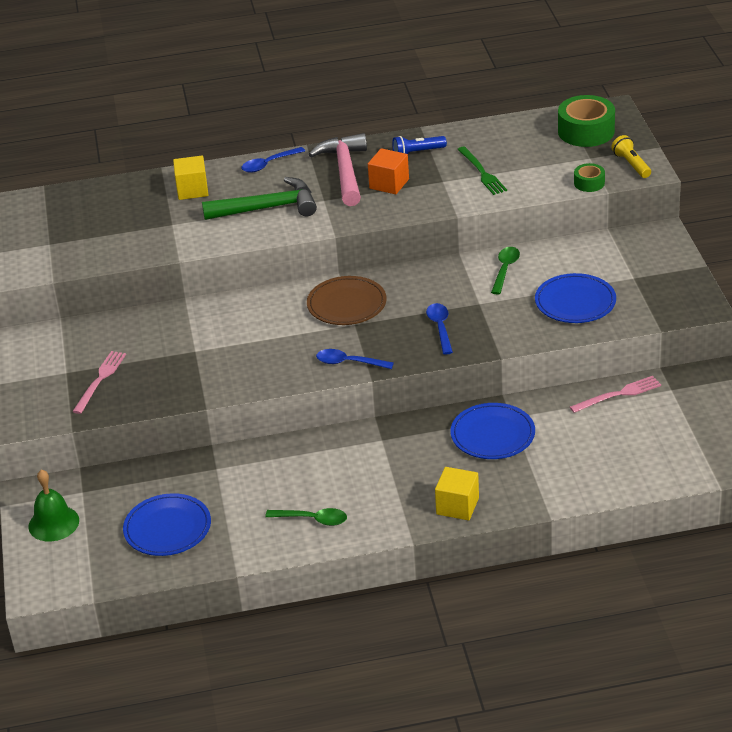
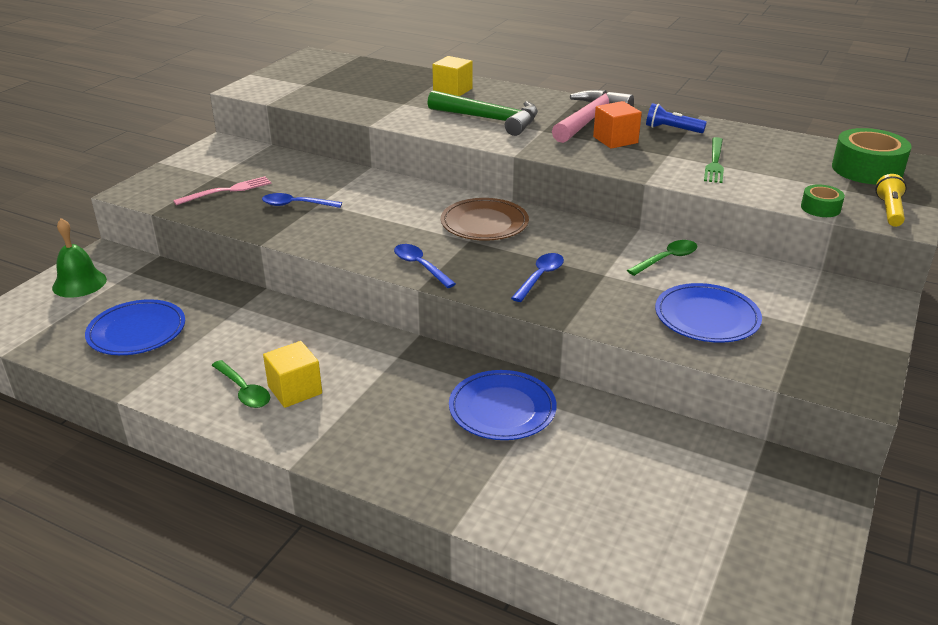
camera: 35 degrees right, 5 degrees down
blue spoon [241,147,305,172] -> blue spoon moved to [262,193,342,208]
yellow cube [435,467,479,520] -> yellow cube moved to [263,341,322,408]
pink fork [570,376,661,413] -> none

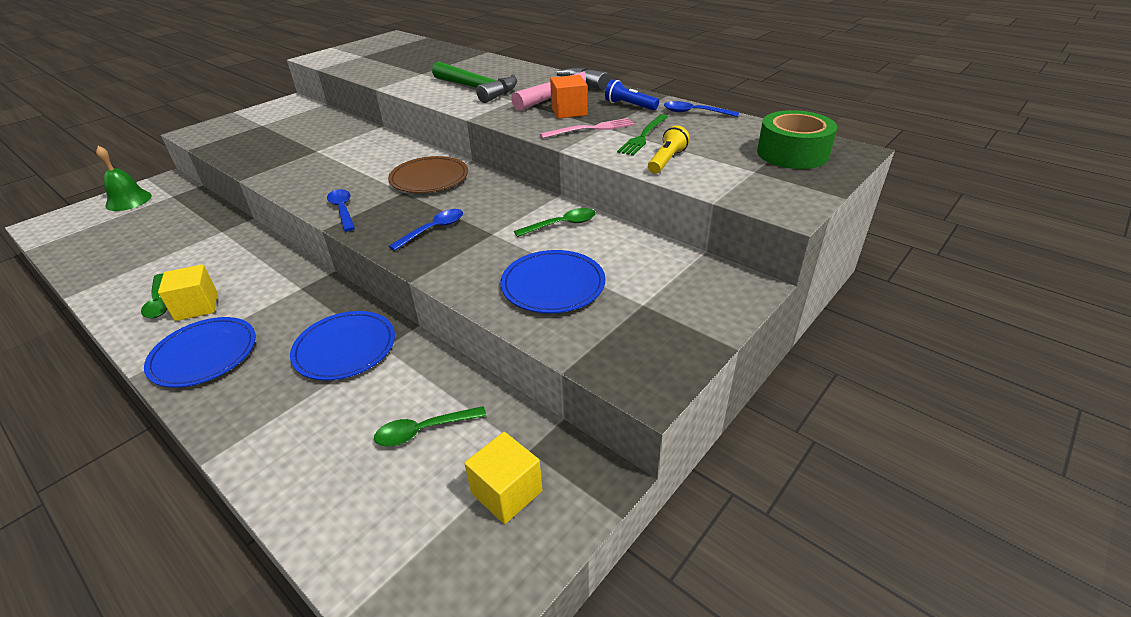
camera: 15 degrees right, 5 degrees up
blue plate [85,299,185,355] -> blue plate moved to [144,317,256,388]
pink fork [173,176,272,205] -> pink fork moved to [540,118,635,138]
blue spoon [262,193,342,208] -> blue spoon moved to [664,101,739,117]
yellow cube [432,56,473,96] -> yellow cube moved to [464,432,542,524]
green tape [801,184,845,217] -> none
yellow flashlight [875,174,907,227] -> yellow flashlight moved to [648,125,690,174]
none -> green spoon [374,406,486,446]

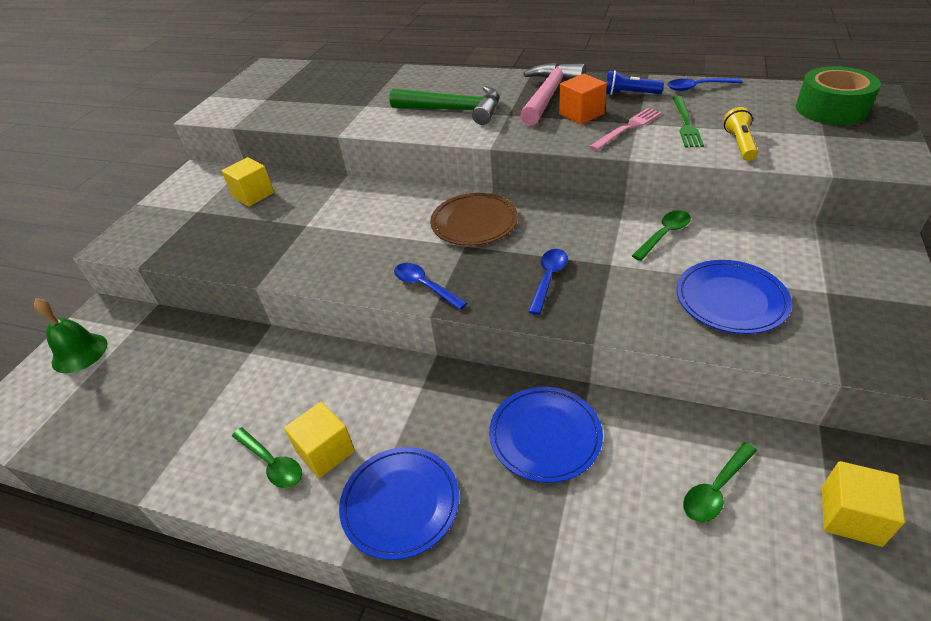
camera: 20 degrees left, 5 degrees up
none -> yellow cube [221,157,274,207]

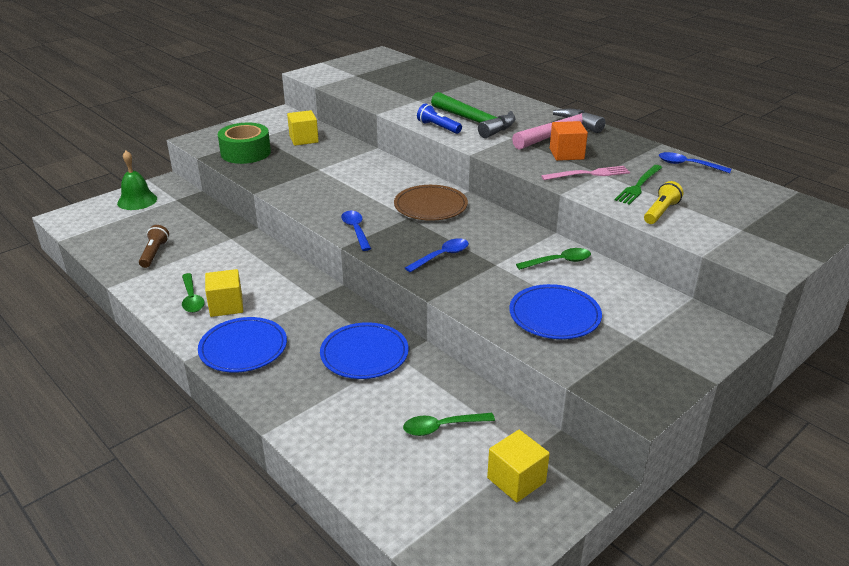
camera: 25 degrees right, 10 degrees down
blue flashlight [606,70,664,95] -> blue flashlight moved to [417,103,462,134]
green tape [796,66,881,125] -> green tape moved to [218,123,271,164]
none -> brown flashlight [139,225,169,268]

